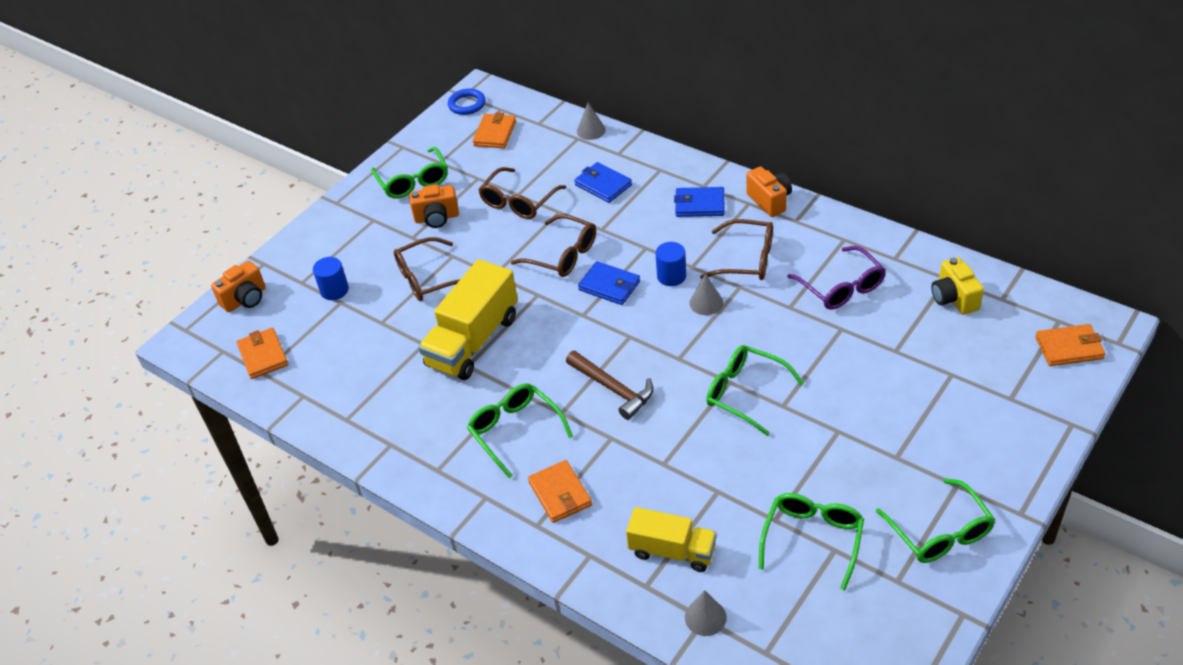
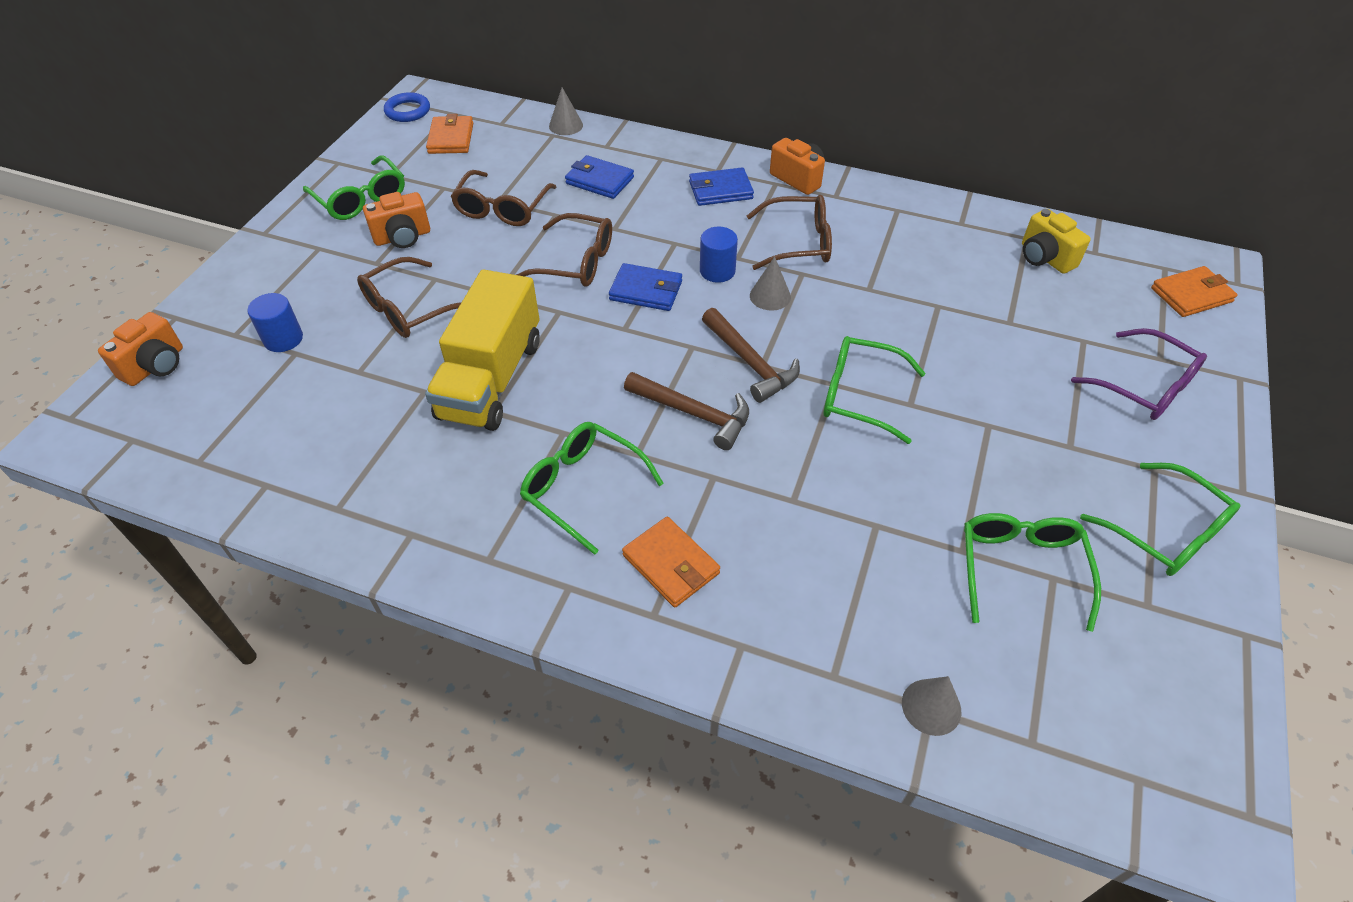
camera: 20 degrees left, 5 degrees up
orange wallet [237,328,288,379] -> none
yellow truck [626,507,717,572] -> none
purple glasses [787,246,886,310] -> purple glasses moved to [1071,328,1207,420]
none -> brown hammer [702,308,800,403]

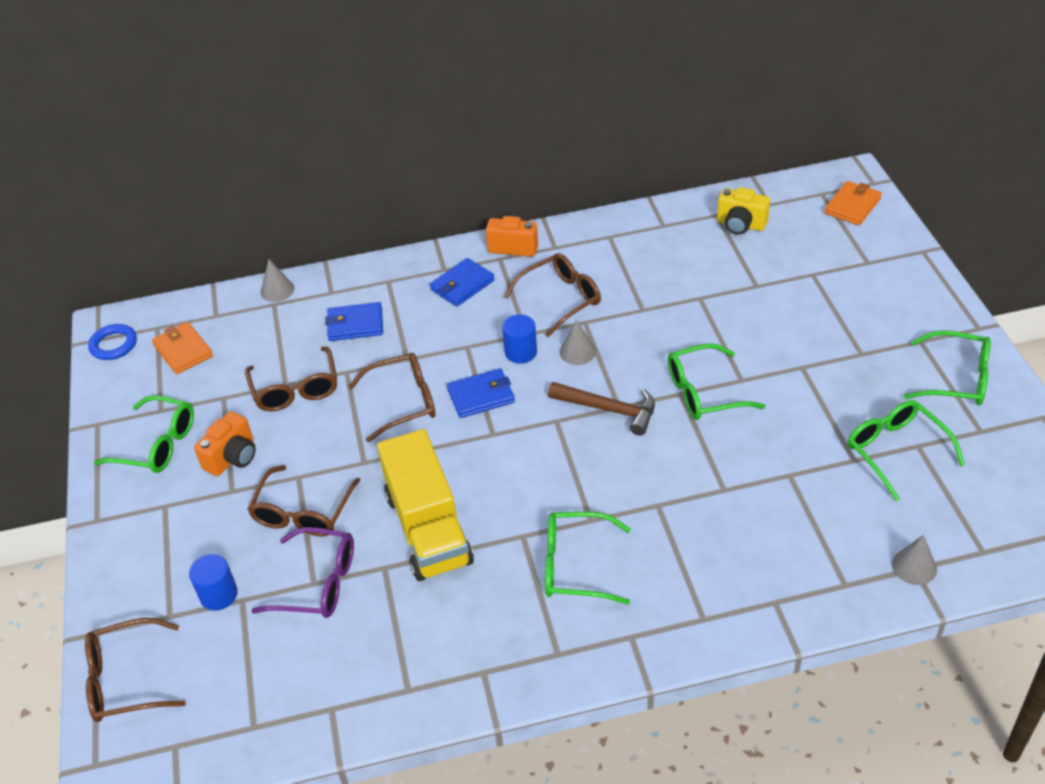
camera: 30 degrees left, 5 degrees down
orange camera [98,312,183,386] -> brown glasses [85,618,186,722]
orange wallet [622,517,720,608] -> none
brown hammer [624,372,749,450] -> none
purple glasses [1071,328,1207,420] -> purple glasses moved to [251,527,354,618]

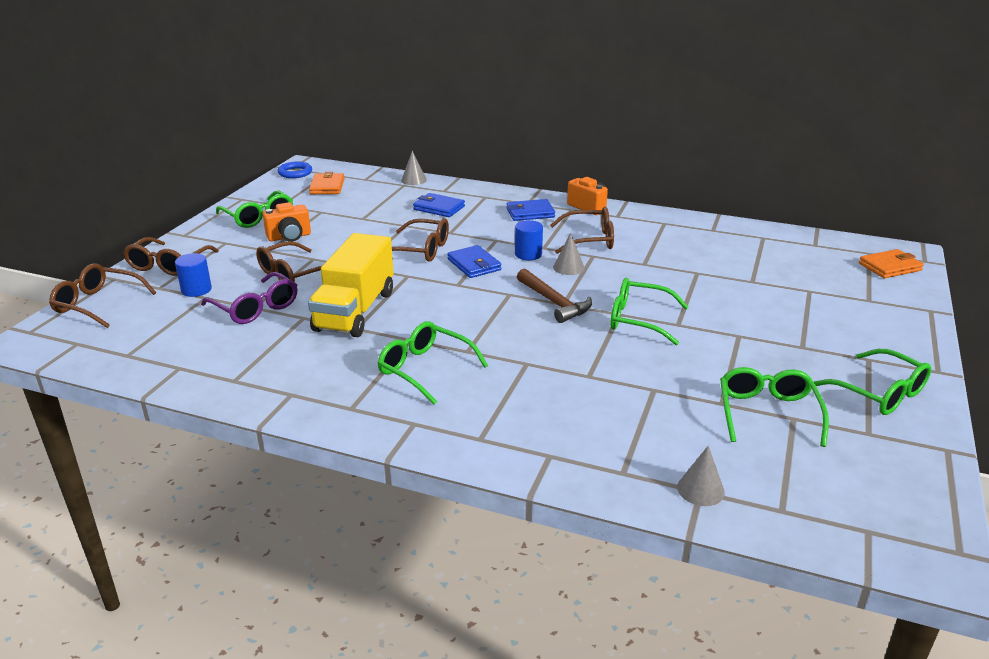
camera: 30 degrees right, 15 degrees down
brown glasses [245,347,337,411] -> brown glasses moved to [123,237,219,276]
blue wallet [447,368,515,418] -> blue wallet turned 45 degrees clockwise [447,245,502,278]
yellow camera [717,187,770,235] -> none

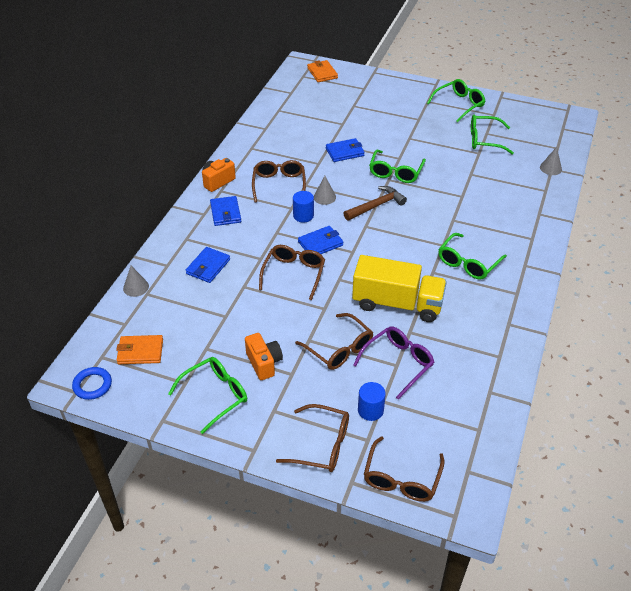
camera: 90 degrees left, 15 degrees up
none -> blue wallet [326,138,365,162]

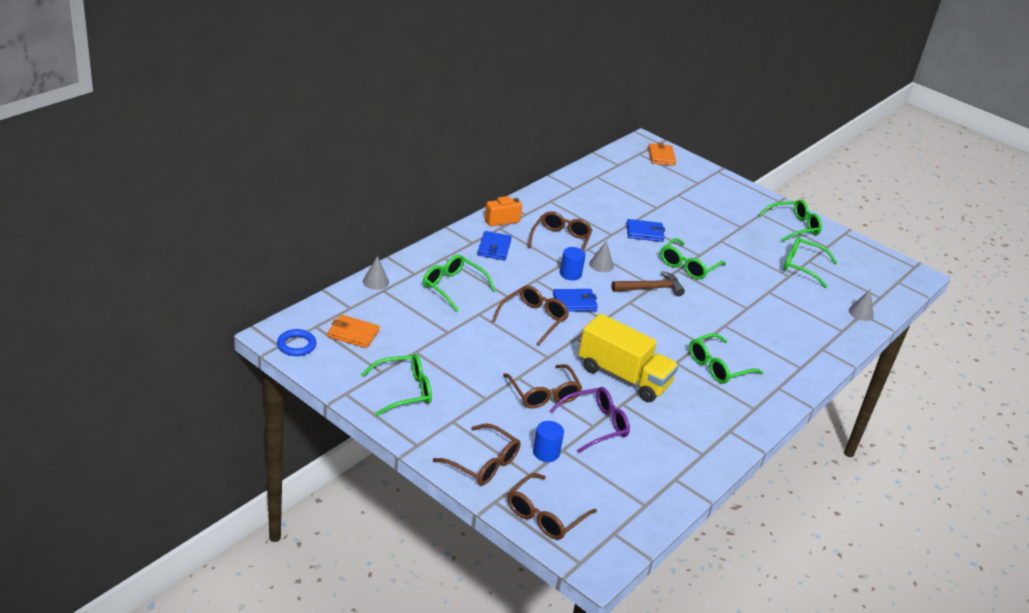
camera: 15 degrees right, 10 degrees down
blue wallet [186,247,230,283] -> green glasses [423,255,496,312]
orange camera [245,333,283,380] -> none

